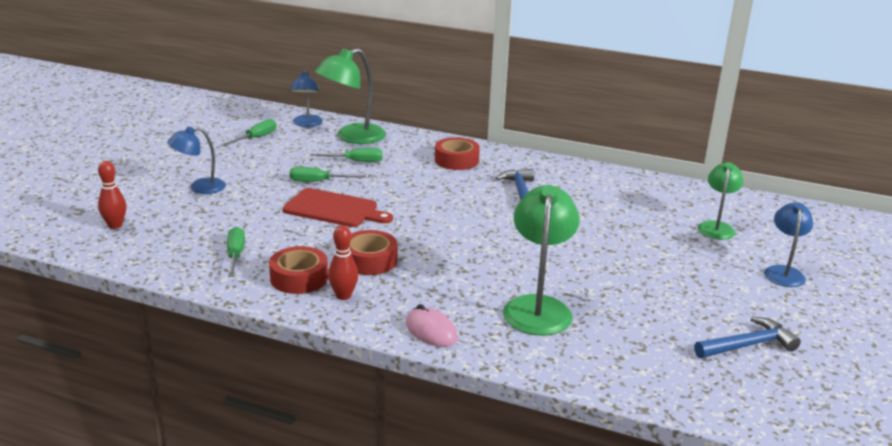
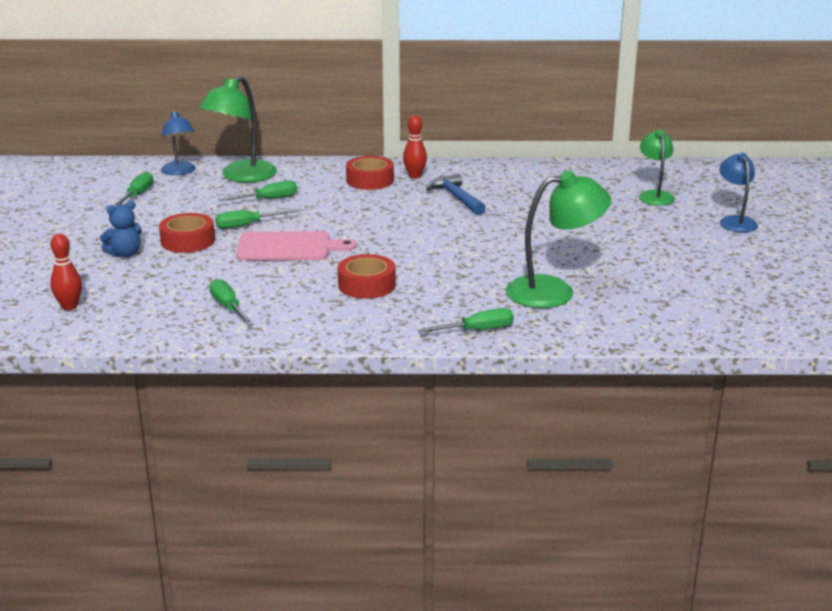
camera: 20 degrees left, 0 degrees up
blue lamp [167,126,226,194] -> blue teddy bear [100,201,142,257]
red tape [269,246,328,294] -> red tape moved to [159,213,215,253]
red cutting board [283,188,393,227] -> pink cutting board [236,231,357,261]
red bowling pin [328,225,358,300] -> red bowling pin moved to [403,115,427,178]
pink mouse [406,304,458,347] -> green screwdriver [417,308,514,333]
green lamp [503,185,580,336] -> green lamp turned 90 degrees clockwise [506,170,611,308]
blue hammer [694,317,801,358] -> none

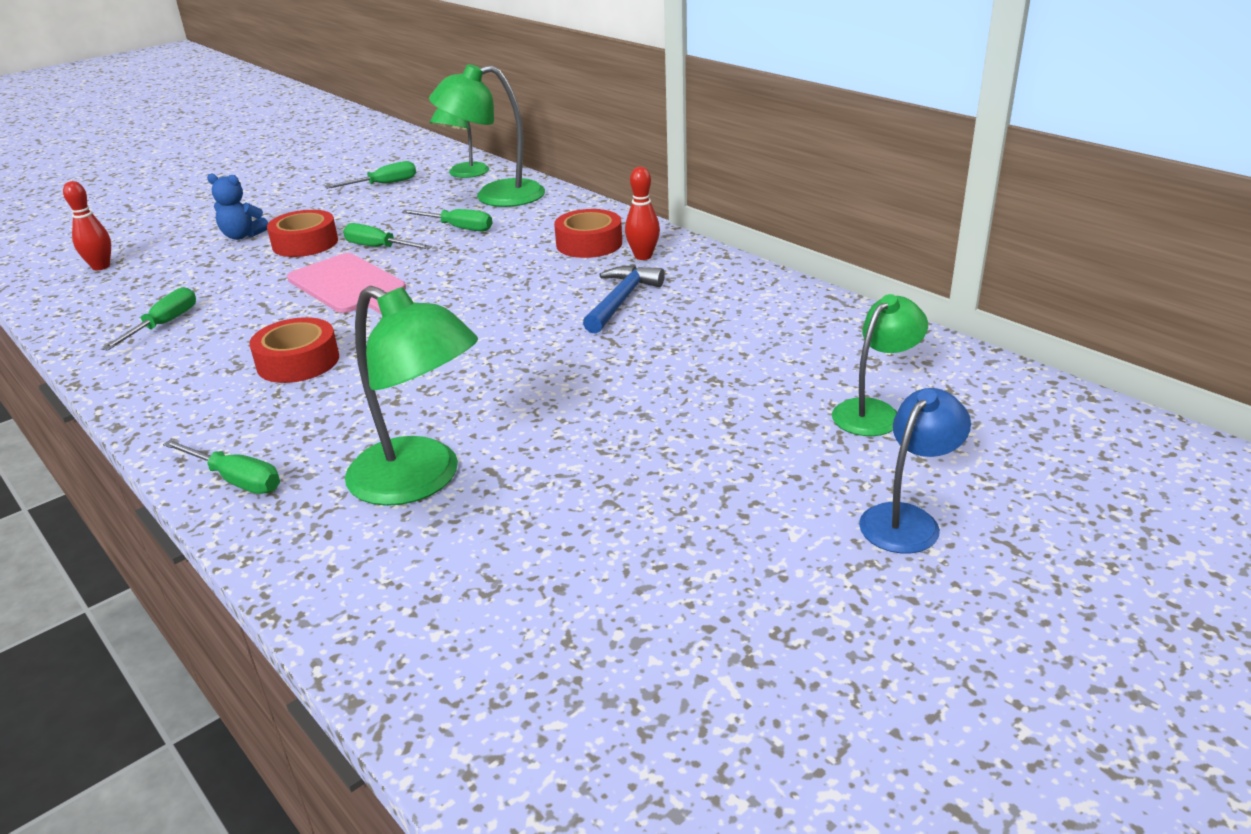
camera: 50 degrees right, 5 degrees up
blue lamp [161,110,195,175] -> green lamp [430,108,489,178]

